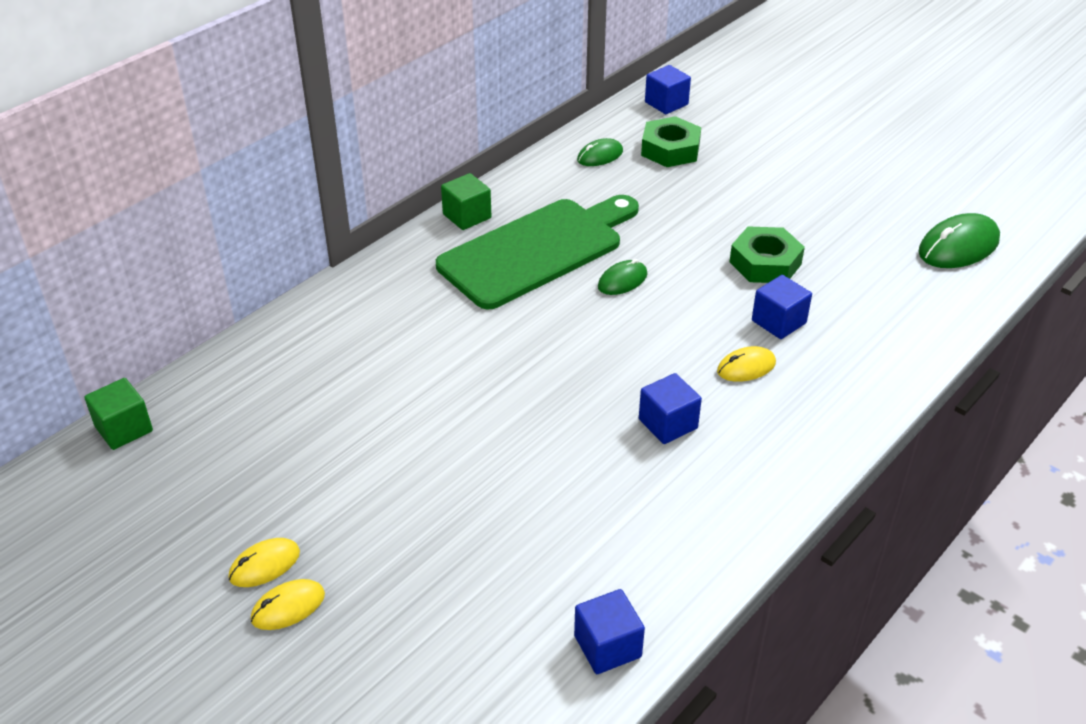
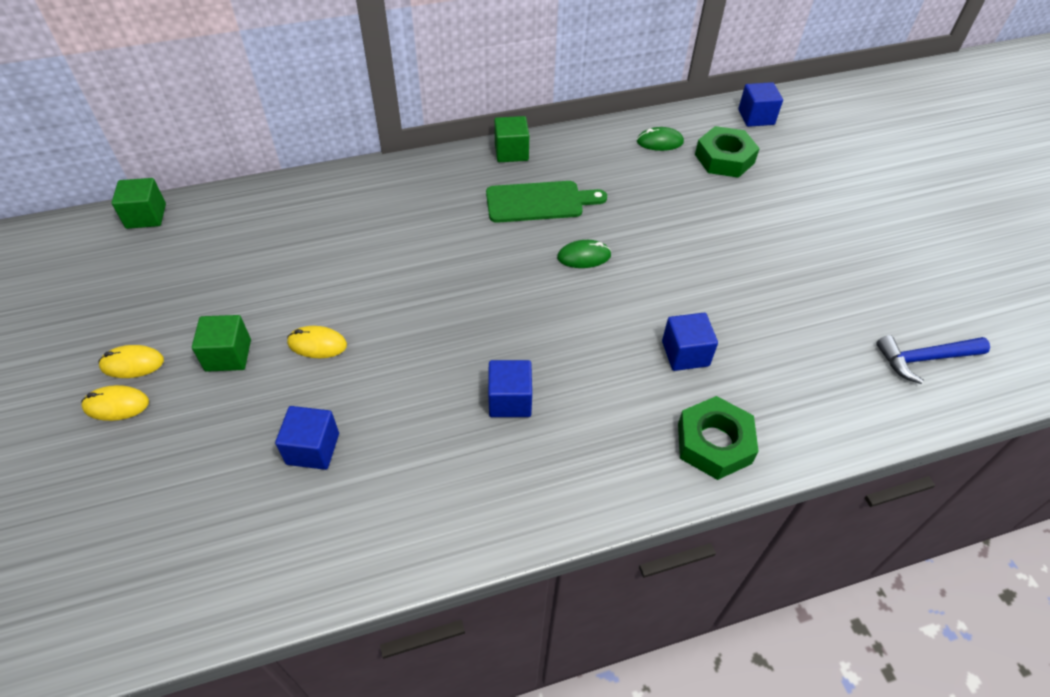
camera: 30 degrees right, 10 degrees up
green cutting board [436,195,639,309] -> green cutting board [486,181,607,223], size x0.60
blue cube [574,589,645,674] -> blue cube moved to [275,406,339,470]
yellow mouse [717,346,776,382] -> yellow mouse moved to [287,326,347,358]
green nut [729,227,805,283] -> green nut moved to [678,396,759,480]
green mouse [918,213,1000,268] -> blue hammer [876,335,990,384]
none -> green cube [192,315,251,372]

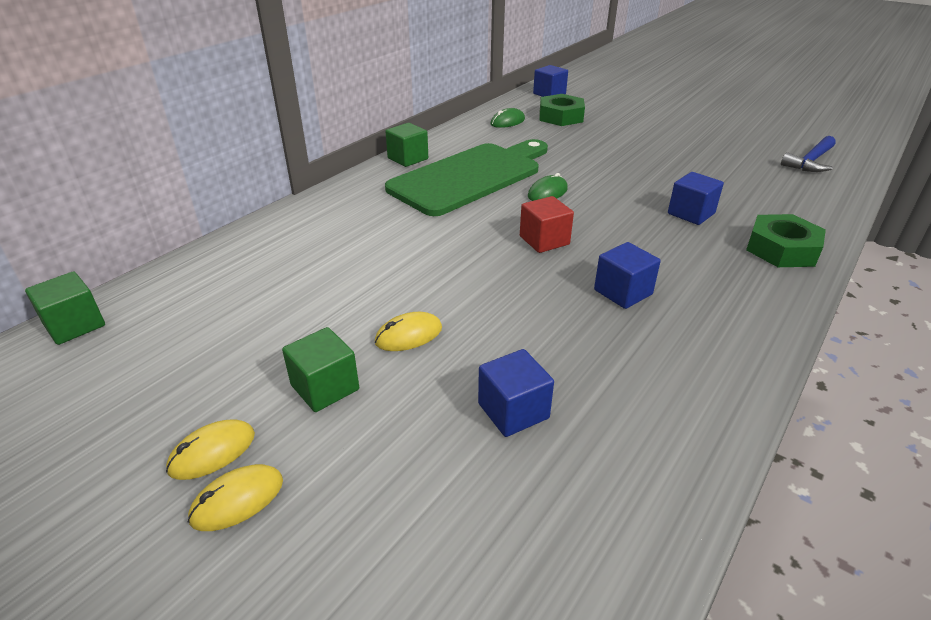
camera: 35 degrees left, 15 degrees down
green cutting board [486,181,607,223] -> green cutting board [385,139,548,216], size x1.67
none -> red cube [520,196,574,253]

